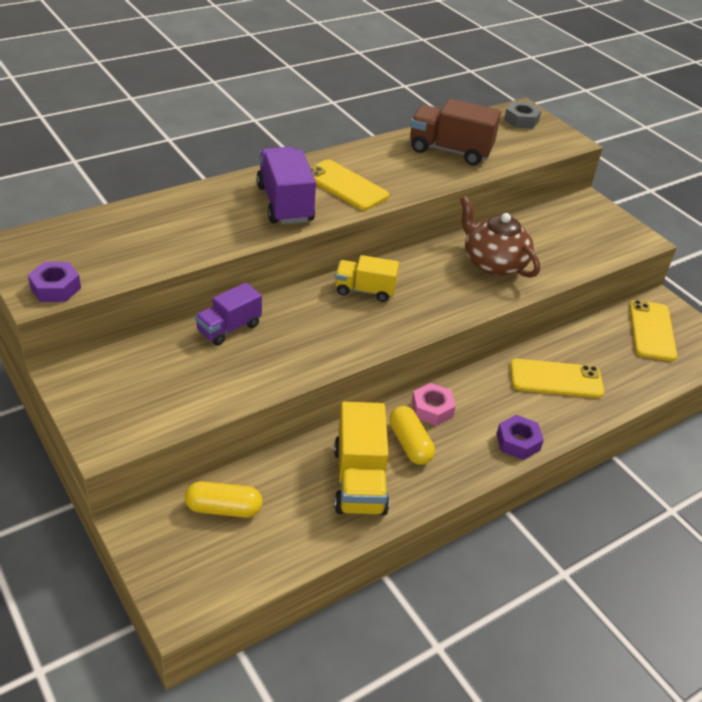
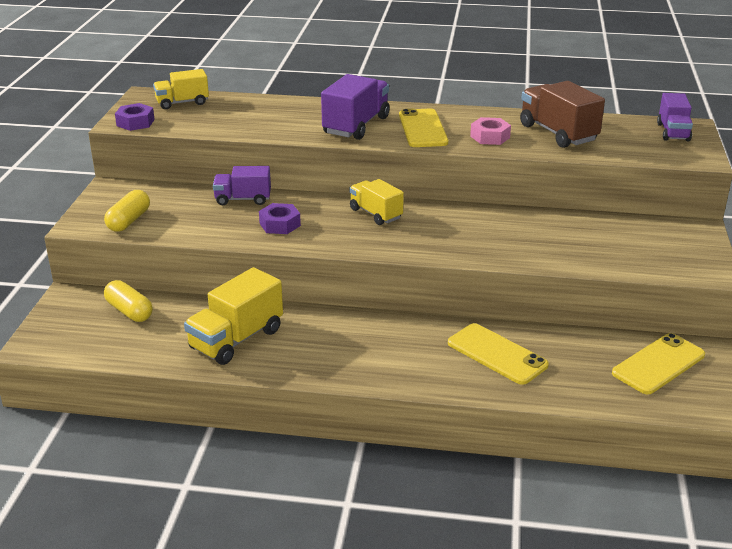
camera: 45 degrees right, 10 degrees down
yellow capsule [389,406,435,465] -> yellow capsule moved to [104,190,150,232]
pink nut [412,383,456,426] -> pink nut moved to [470,117,511,145]
brown teapot [460,196,540,278] -> none
purple nut [497,415,544,460] -> purple nut moved to [259,203,301,234]
grey nut [504,102,542,129] -> purple truck [657,93,693,141]
none -> yellow truck [153,69,209,109]

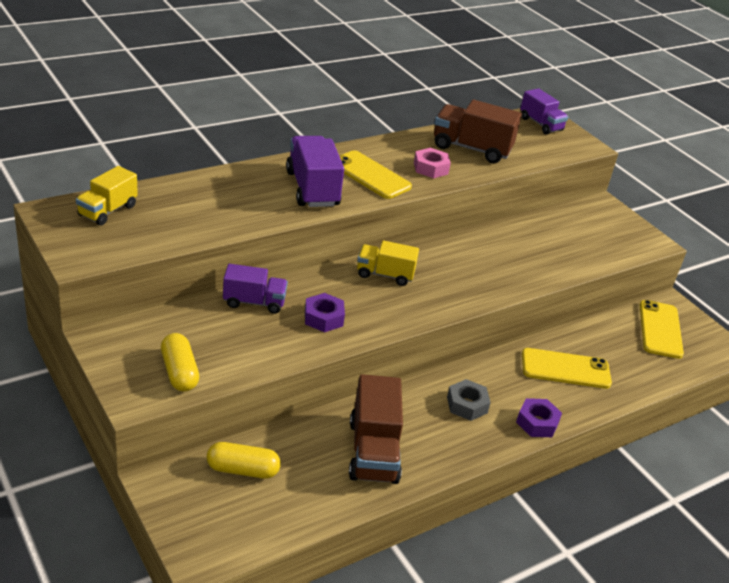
camera: 45 degrees left, 5 degrees up
purple nut [115,103,155,131] -> purple nut moved to [516,398,562,437]
yellow truck [184,267,283,365] -> brown truck [349,374,403,484]
purple truck [213,166,271,205] -> purple truck turned 135 degrees counterclockwise [223,264,288,314]
none -> grey nut [447,379,491,421]

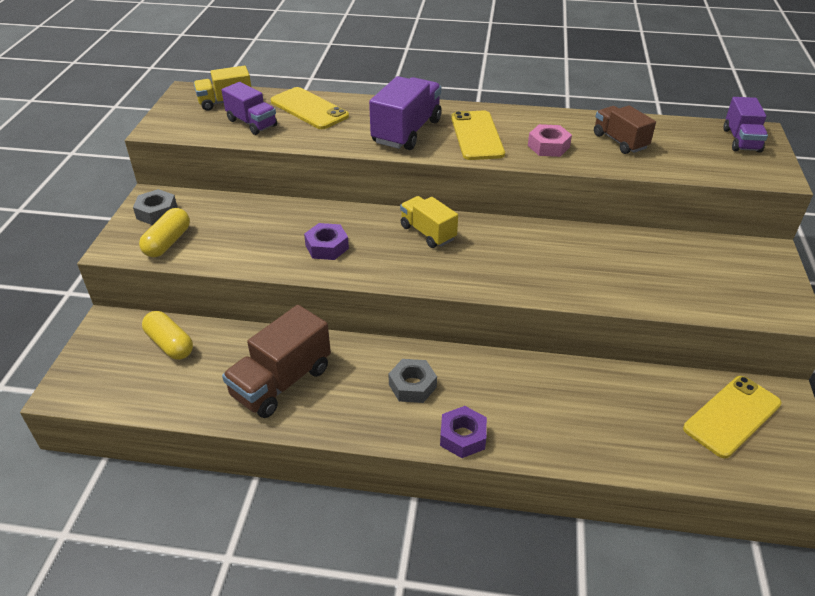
camera: 45 degrees right, 5 degrees up
purple truck [223,264,288,314] -> purple truck moved to [222,82,277,135]
brown truck [434,100,522,163] -> brown truck [594,105,656,154], size x0.65
yellow phone [522,348,612,389] -> yellow phone moved to [271,87,349,129]
none -> grey nut [133,189,177,225]

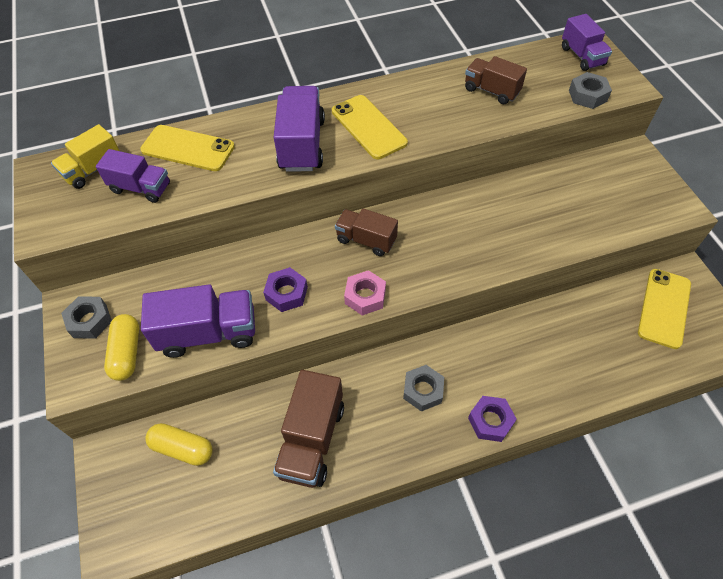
camera: 25 degrees left, 15 degrees up
yellow truck [400,196,458,248] -> brown truck [335,208,398,256]
pink nut [528,124,572,157] -> pink nut moved to [344,270,386,316]
none -> purple truck [141,284,255,358]
none -> grey nut [569,72,612,109]

